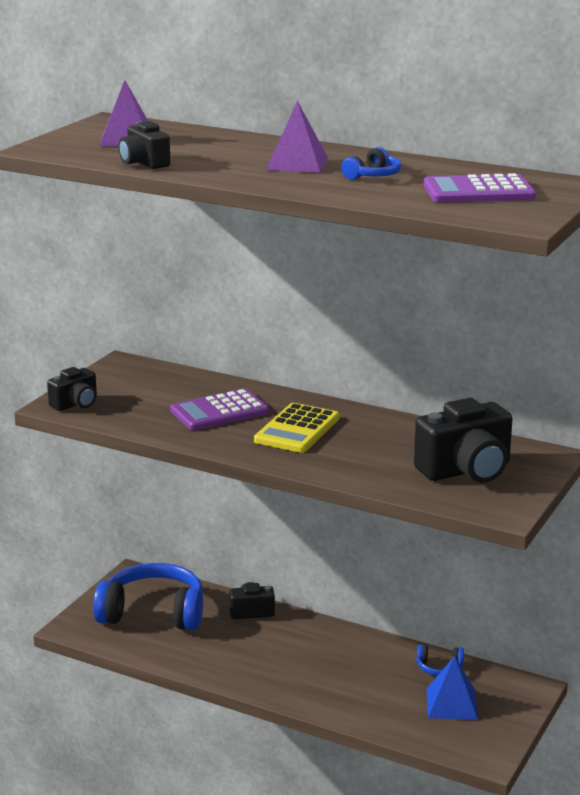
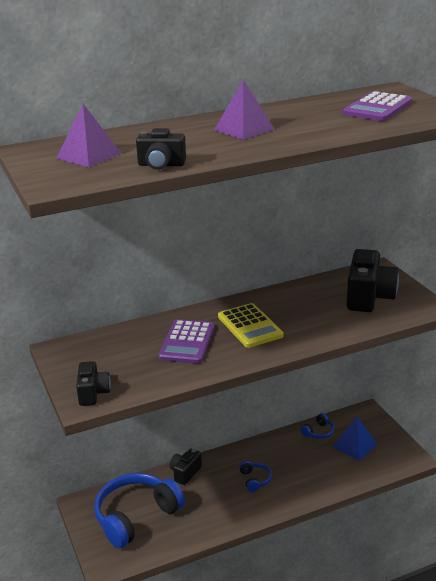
camera: 50 degrees left, 5 degrees up
blue headphones [341,147,401,180] -> blue headphones moved to [239,461,272,492]

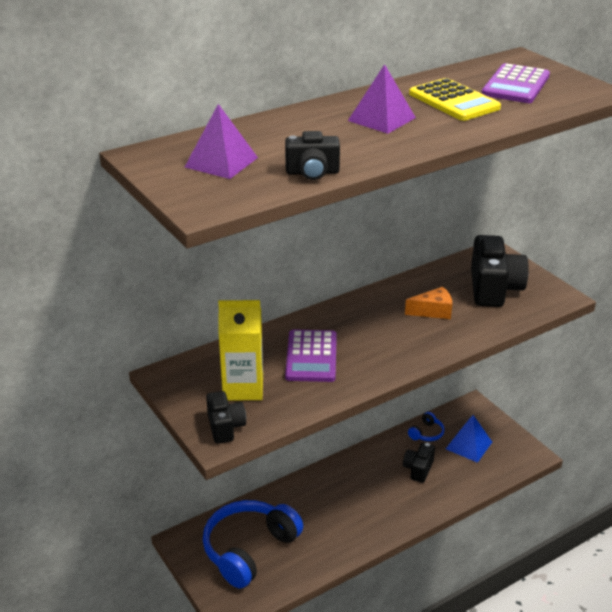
camera: 10 degrees left, 5 degrees up
black camera [170,449,202,485] -> black camera moved to [403,443,435,483]
yellow calculator [218,303,284,348] -> yellow calculator moved to [409,78,501,121]
blue headphones [239,461,272,492] -> none
none -> yellow carton [218,300,263,401]
none -> orange cheese [405,287,452,319]

